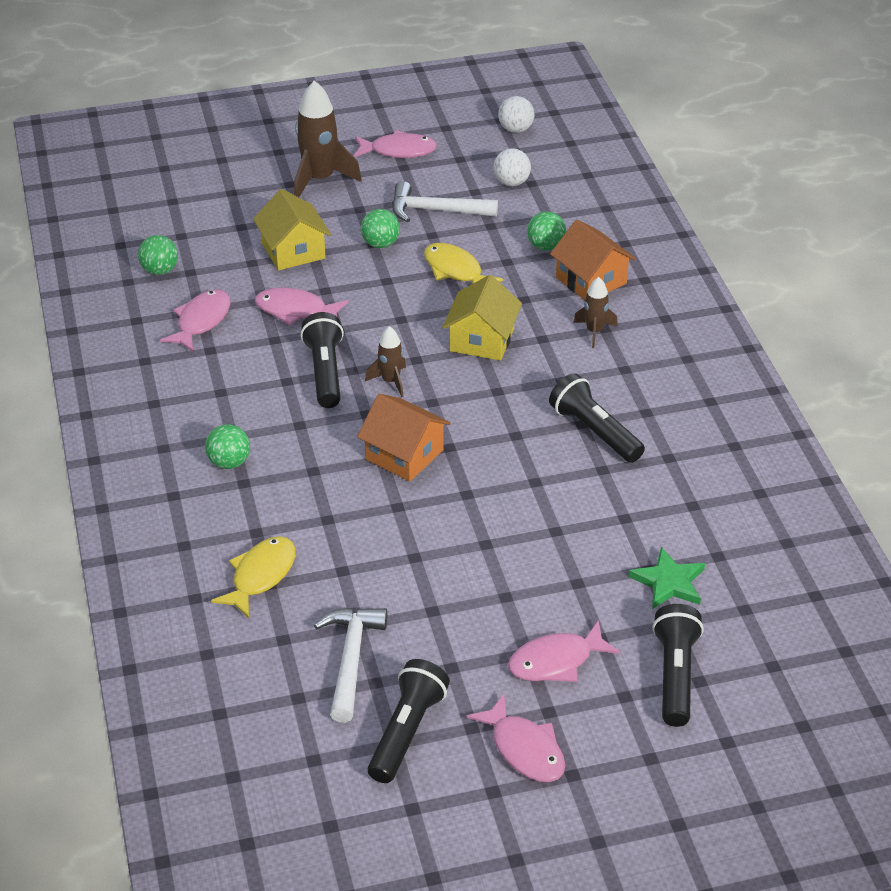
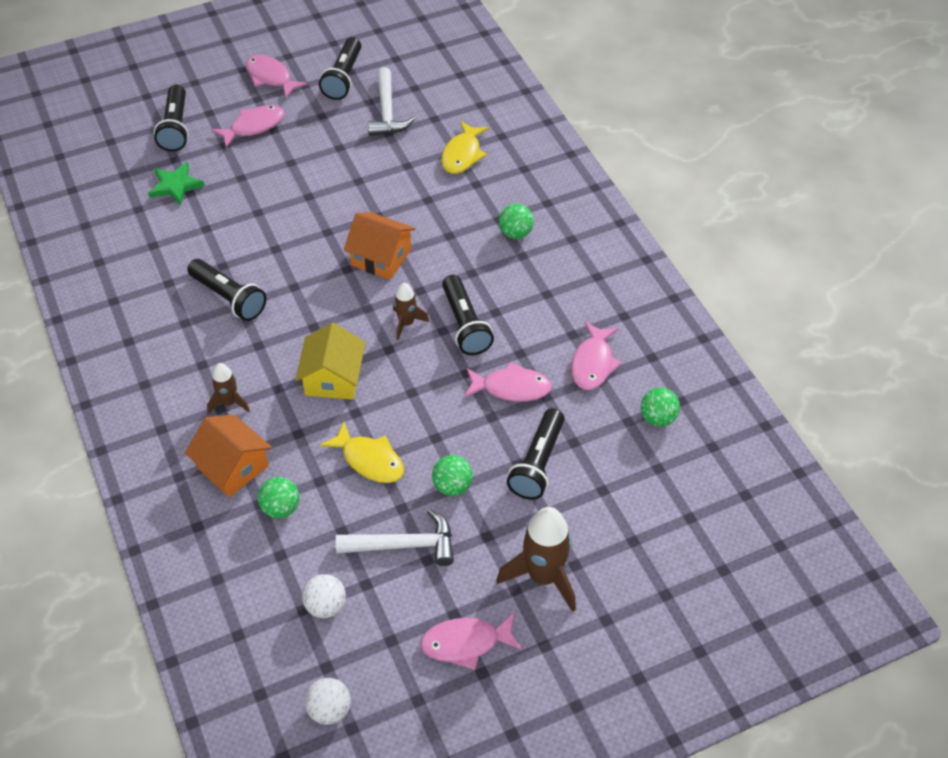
camera: 170 degrees right, 10 degrees up
yellow house [253,189,331,271] -> black flashlight [507,408,564,500]

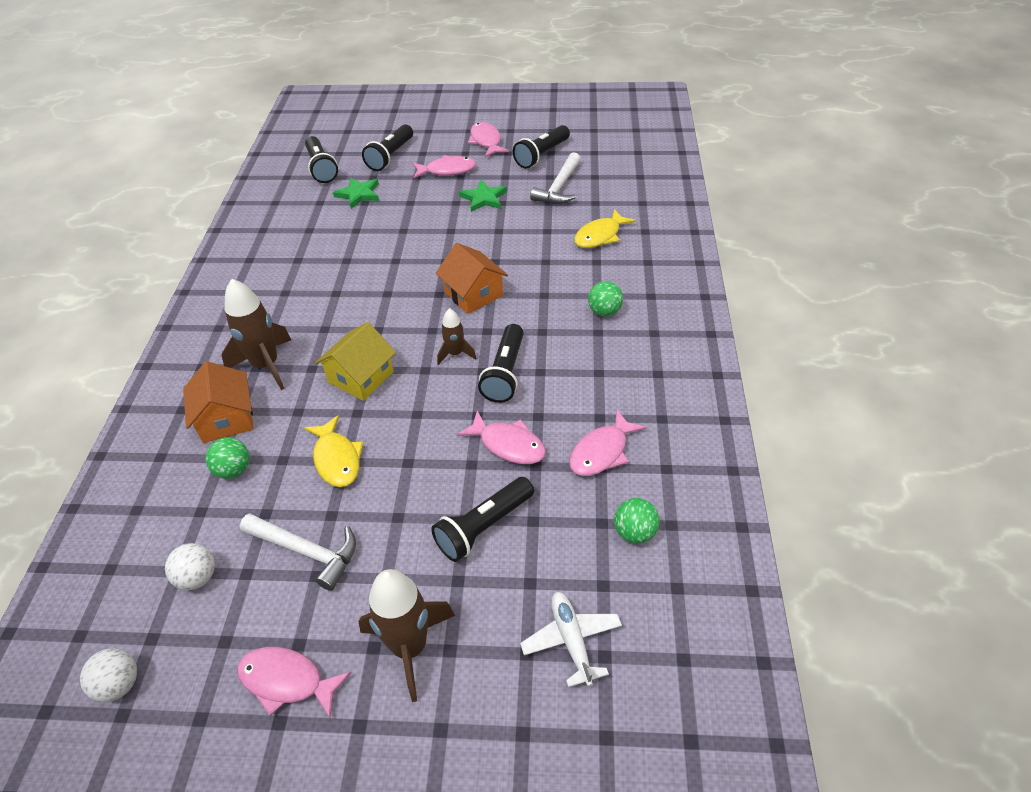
camera: 30 degrees right, 5 degrees down
black flashlight [187,259,266,321] -> black flashlight moved to [305,136,338,183]
brown rocket [207,363,250,414] -> brown rocket [221,279,291,390], size x1.83
green ball [432,455,473,496] -> none
none -> green star [459,180,507,212]
none -> white plane [520,592,622,687]

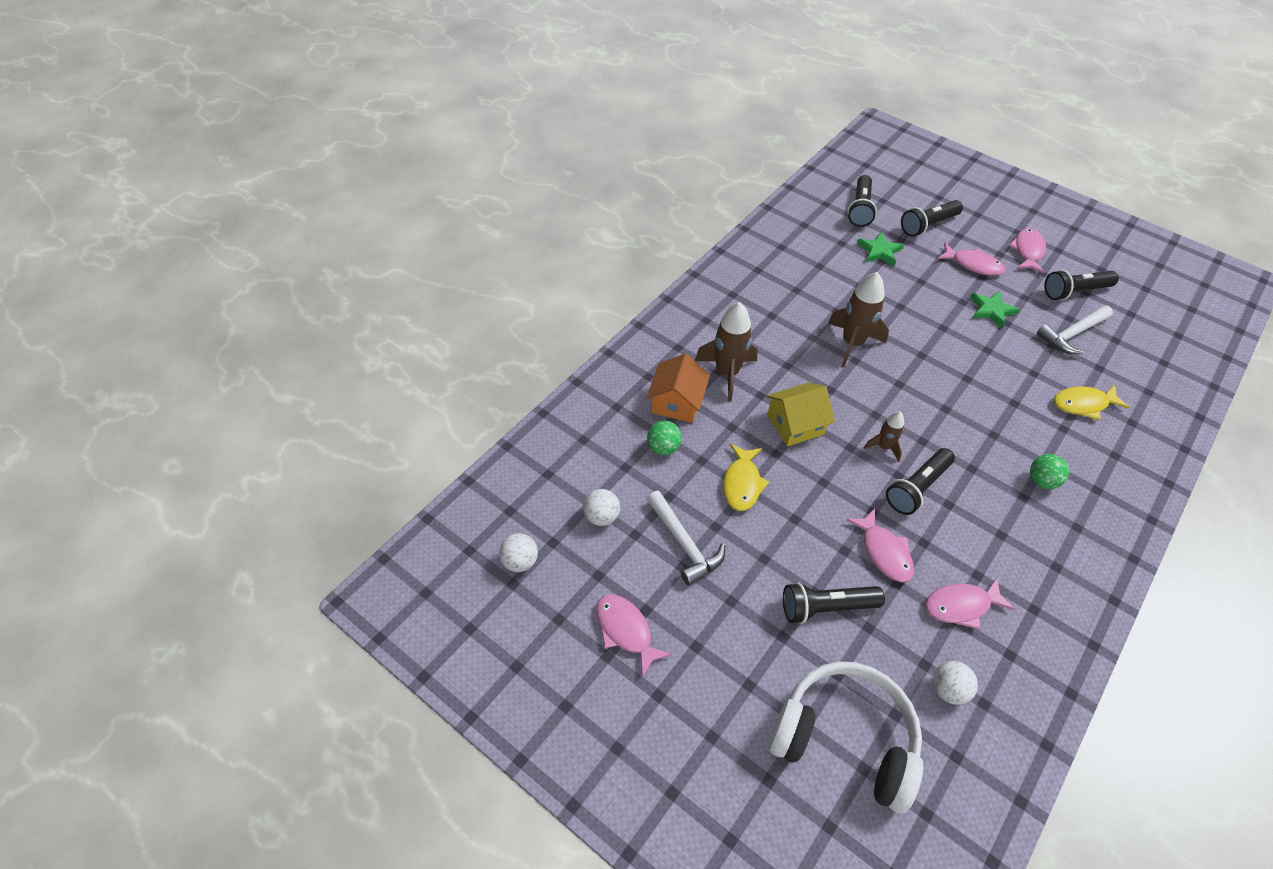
camera: 30 degrees right, 5 degrees up
brown rocket [359,569,455,702] -> brown rocket moved to [828,272,889,367]
orange house [436,243,508,314] -> none
white plane [520,592,622,687] -> white headphones [769,661,923,814]
green ball [614,498,660,544] -> white ball [933,661,978,705]

